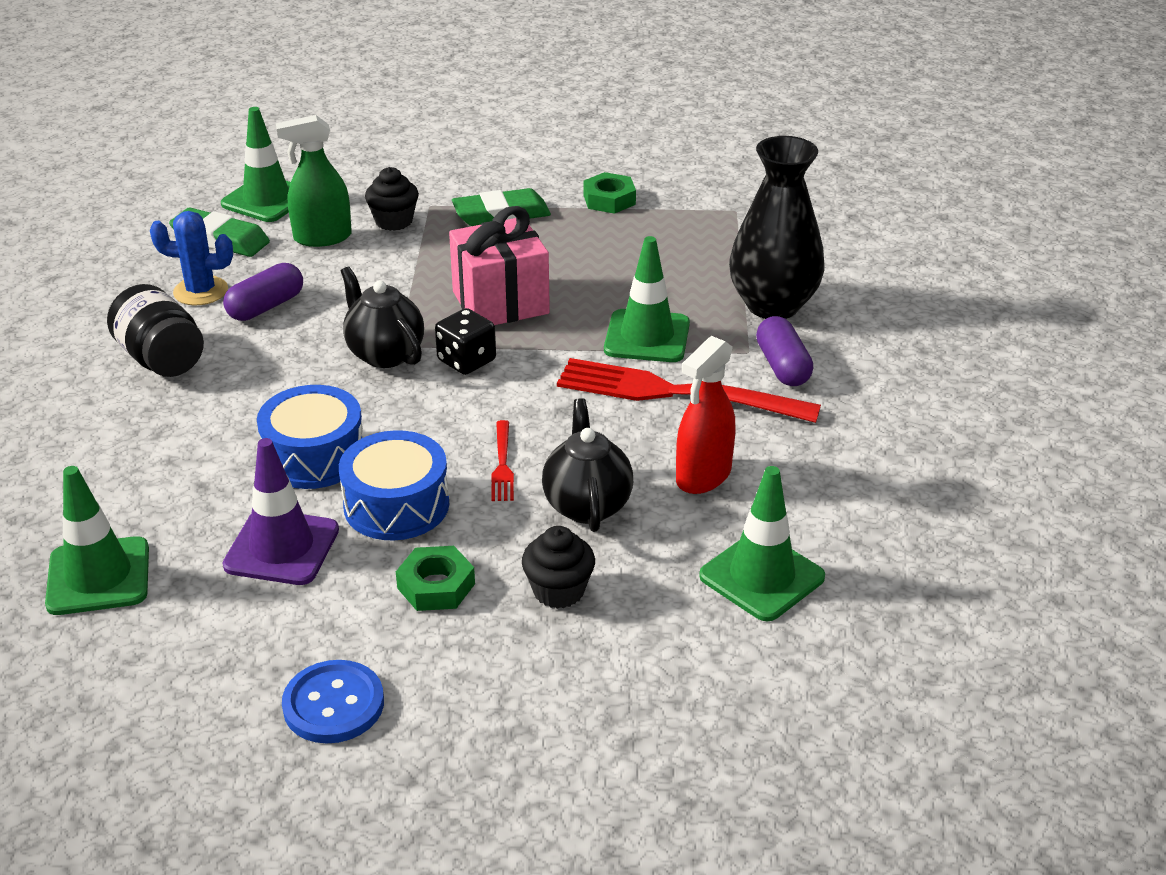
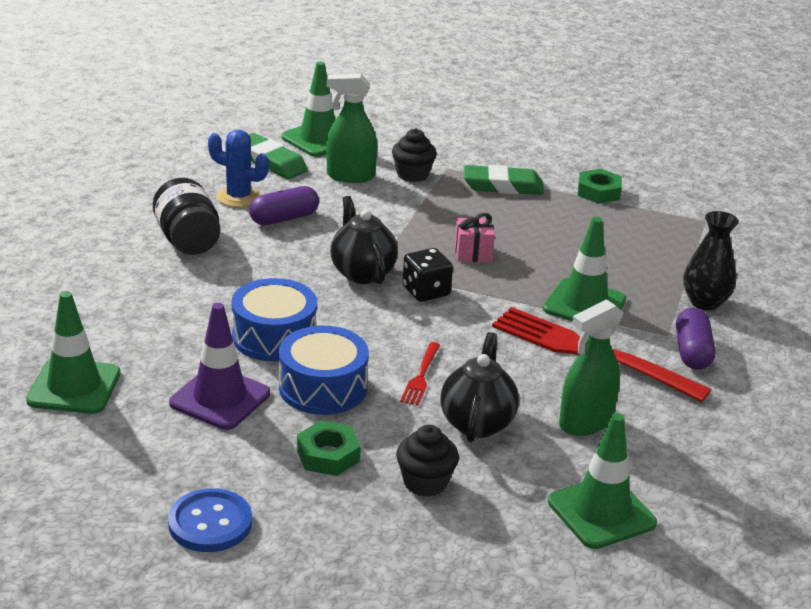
camera: 15 degrees right, 5 degrees down
pink gift [449,206,550,325] -> pink gift [455,213,495,262], size x0.52
red spray bottle [676,336,735,494] -> green spray bottle [559,299,624,436]
black vase [729,136,825,319] -> black vase [683,211,739,310], size x0.63

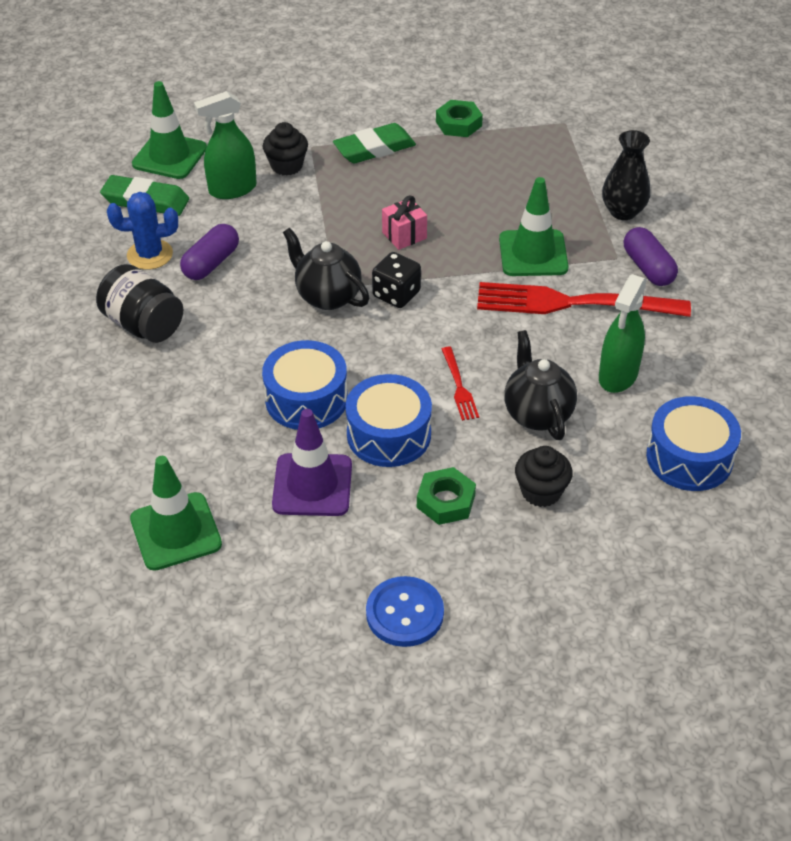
camera: 25 degrees left, 15 degrees up
green traffic cone [548,413,657,549] -> blue drum [646,396,741,491]

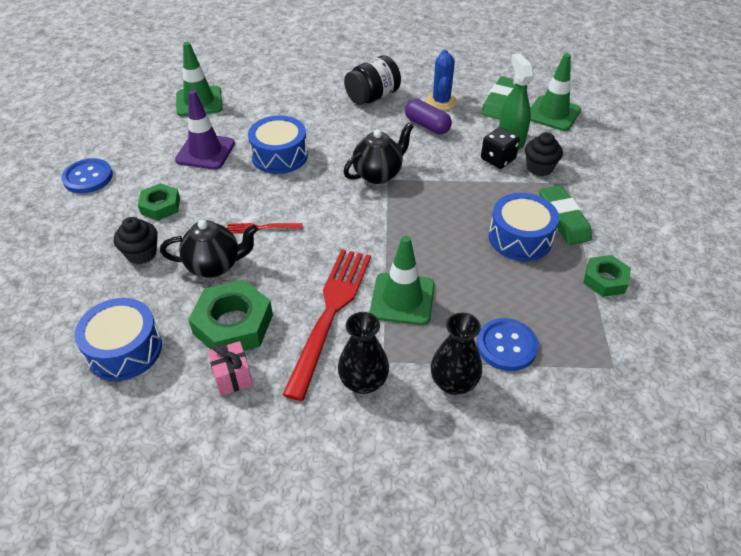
camera: 100 degrees right, 0 degrees up
blue drum [345,374,432,467] -> blue drum moved to [489,193,559,261]
black dice [372,252,421,308] -> black dice moved to [481,127,520,169]
pink gift [382,195,427,250] -> pink gift moved to [208,341,253,396]
green spray bottle [599,274,647,393] -> green nut [188,280,273,351]
purple capsule [624,227,678,286] -> black vase [338,312,389,394]
none -> blue button [477,318,538,371]

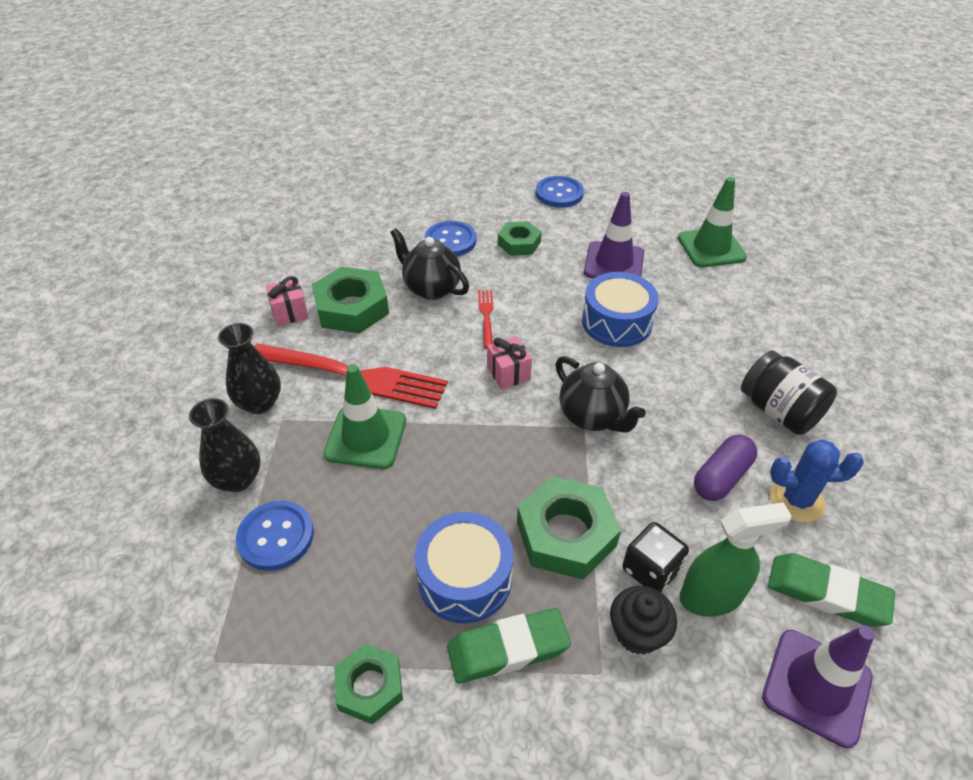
camera: 90 degrees right, 0 degrees up
blue drum [74,298,162,381] -> none
black cupcake [114,217,158,264] -> blue button [425,221,476,256]
black teapot [160,220,258,278] -> black teapot turned 135 degrees clockwise [390,228,469,300]
green traffic cone [530,53,581,131] -> purple traffic cone [762,625,875,748]
none -> pink gift [487,336,532,390]
none -> green nut [517,476,621,579]

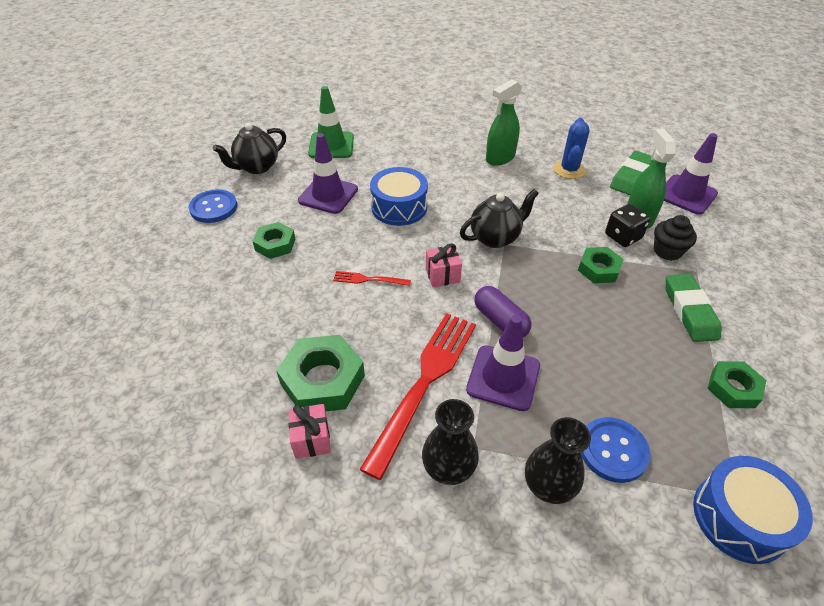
camera: 80 degrees left, 0 degrees up
green traffic cone [324,364,406,469] -> purple traffic cone [466,315,540,411]
black teapot [390,228,469,300] -> black teapot moved to [213,123,286,174]
blue drum [414,512,513,623] -> blue drum moved to [693,456,813,564]
blue button [425,221,476,256] -> none
green nut [517,476,621,579] -> green nut [578,247,624,283], size x0.61
purple capsule [694,435,757,501] -> purple capsule moved to [474,286,531,337]
black jar [741,351,837,435] -> green spray bottle [486,79,522,166]

